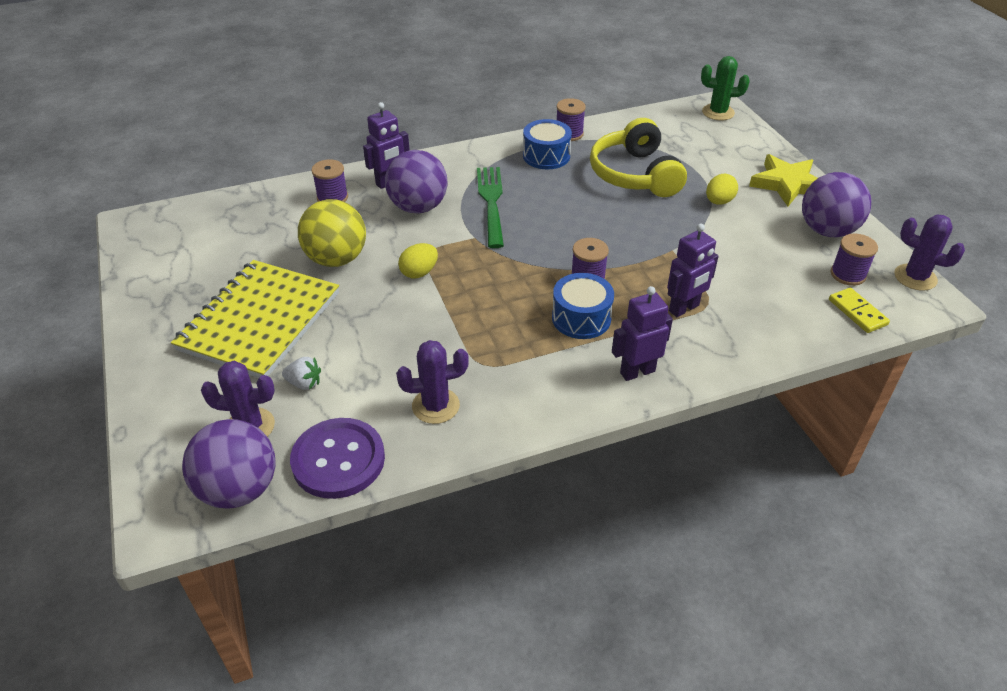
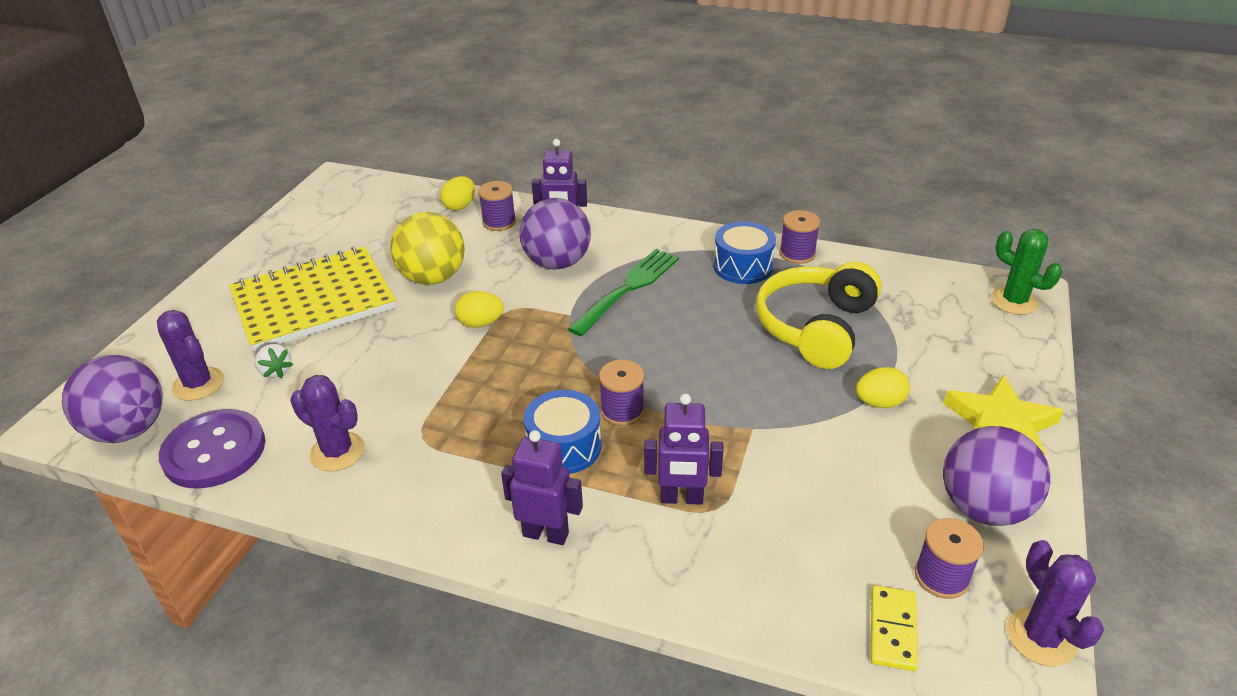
camera: 40 degrees right, 5 degrees down
none -> yellow egg [440,176,475,211]

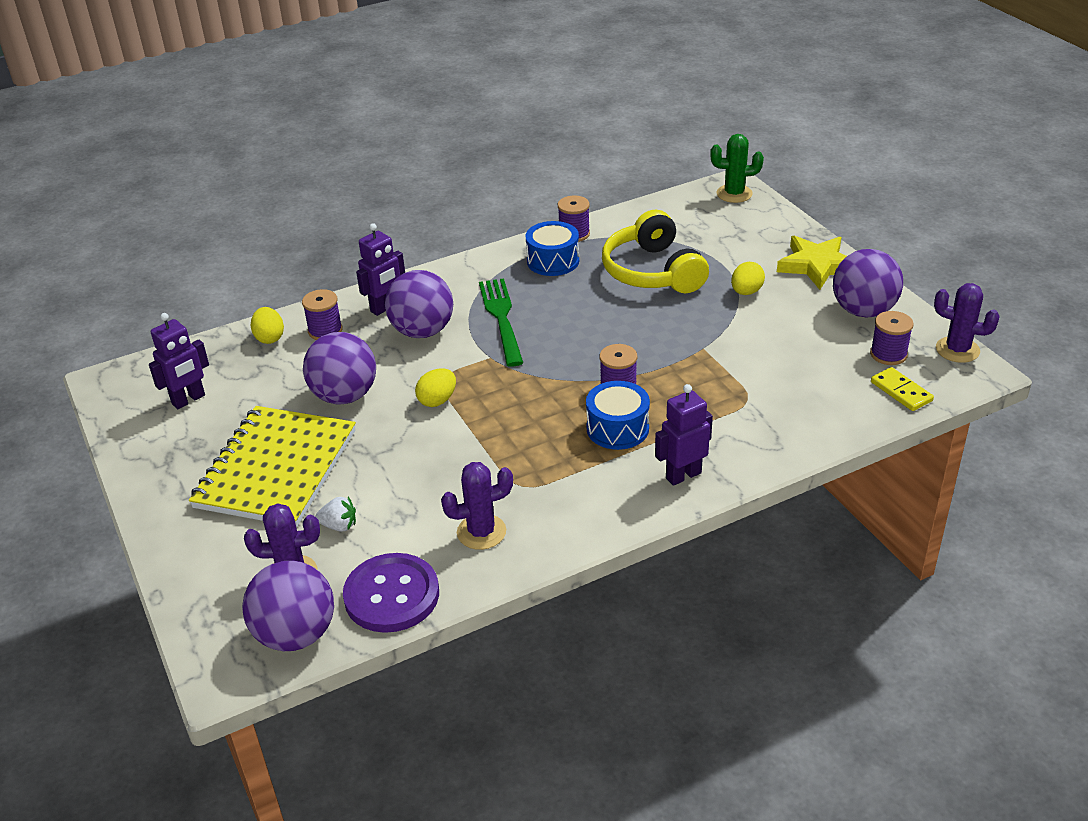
camera: 45 degrees left, 0 degrees up
yellow ball [390,212,465,285] -> purple ball [303,332,376,405]
purple robot [644,394,724,505] -> purple robot moved to [149,313,209,409]

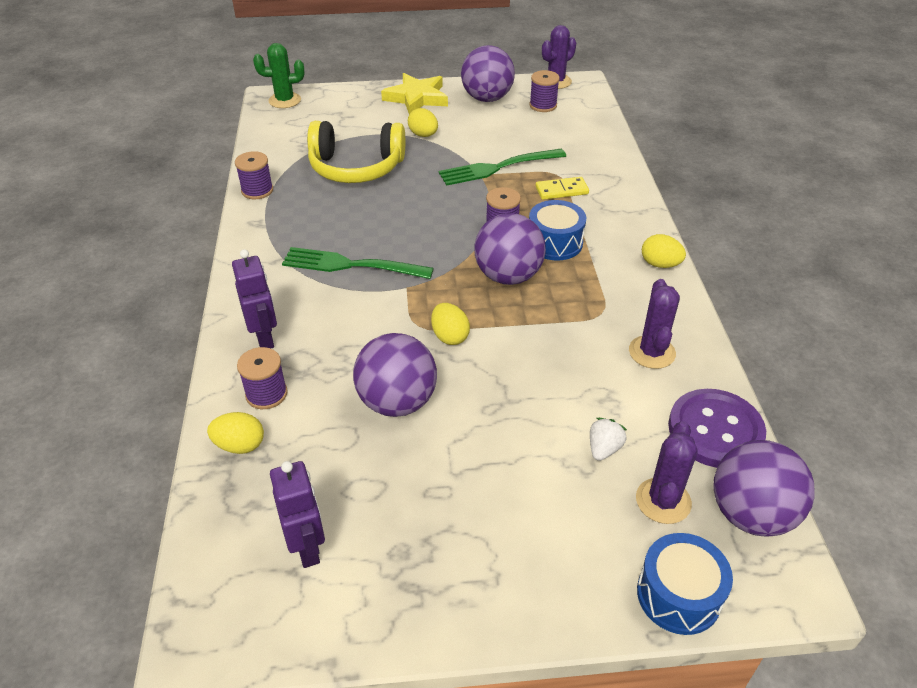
camera: 70 degrees left, 5 degrees up
yellow notebook [189,406,356,527] -> none
purple ball [385,270,453,338] -> purple ball moved to [474,213,546,285]
blue drum [526,221,579,276] -> blue drum moved to [637,533,733,635]
purple robot [655,384,713,486] -> none
green cactus [710,134,764,203] -> green cactus turned 60 degrees clockwise [253,43,304,108]
yellow domino [871,367,934,411] -> yellow domino moved to [535,177,589,200]
none -> green fork [439,149,566,186]
none -> yellow egg [642,234,686,268]

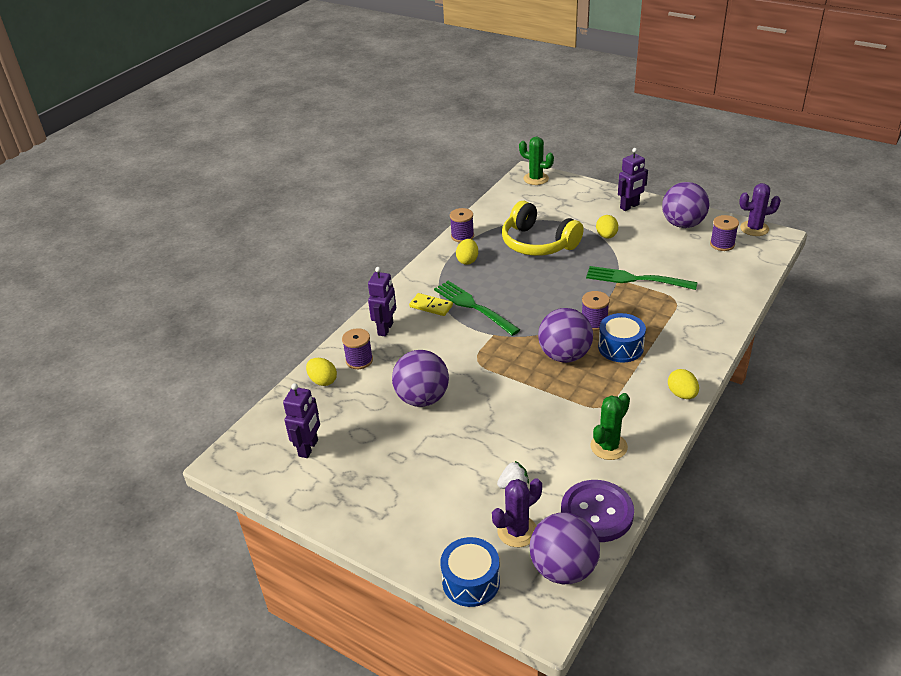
camera: 40 degrees right, 5 degrees down
yellow star [381,73,448,114] -> purple robot [618,148,648,211]
yellow egg [431,303,470,345] -> yellow egg moved to [456,239,478,265]
yellow domino [535,177,589,200] -> yellow domino moved to [409,293,453,316]
purple cactus [629,279,680,369] -> green cactus [590,393,630,460]

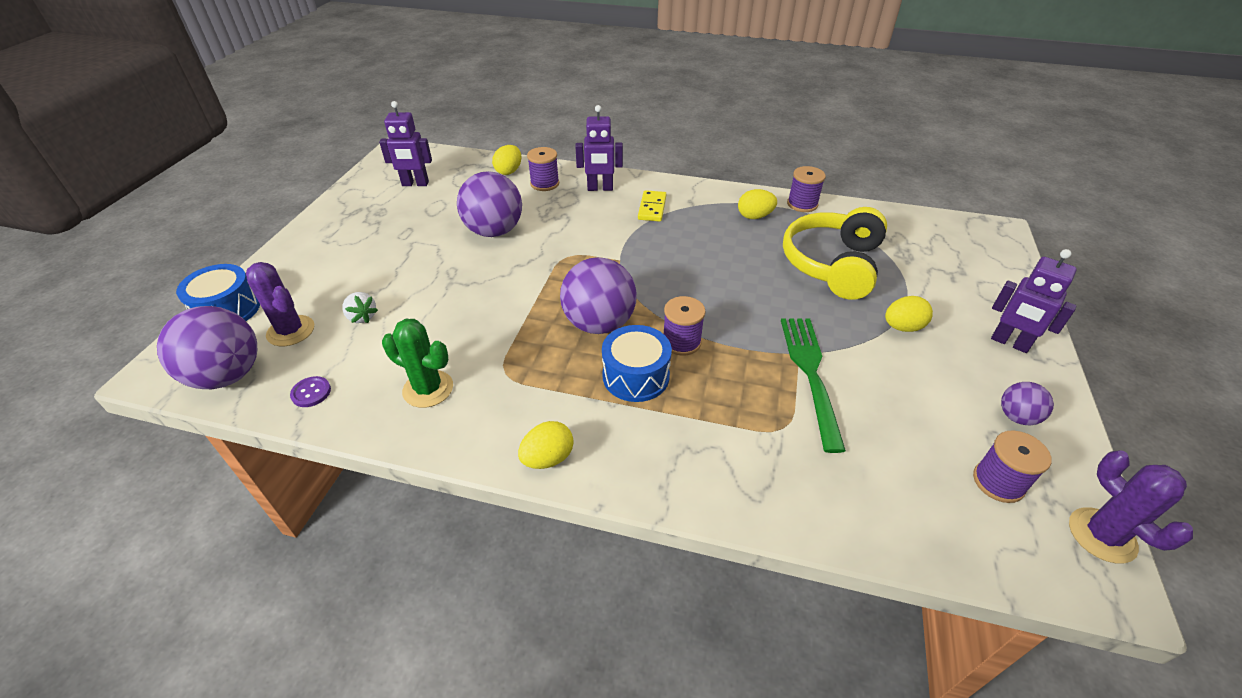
camera: 70 degrees right, 5 degrees up
green fork [434,281,520,336] -> none
green cactus [519,137,554,185] -> none
purple button [561,480,634,542] -> purple button [290,376,331,407], size x0.41
purple ball [662,182,710,228] -> purple ball [1001,382,1054,425], size x0.50

